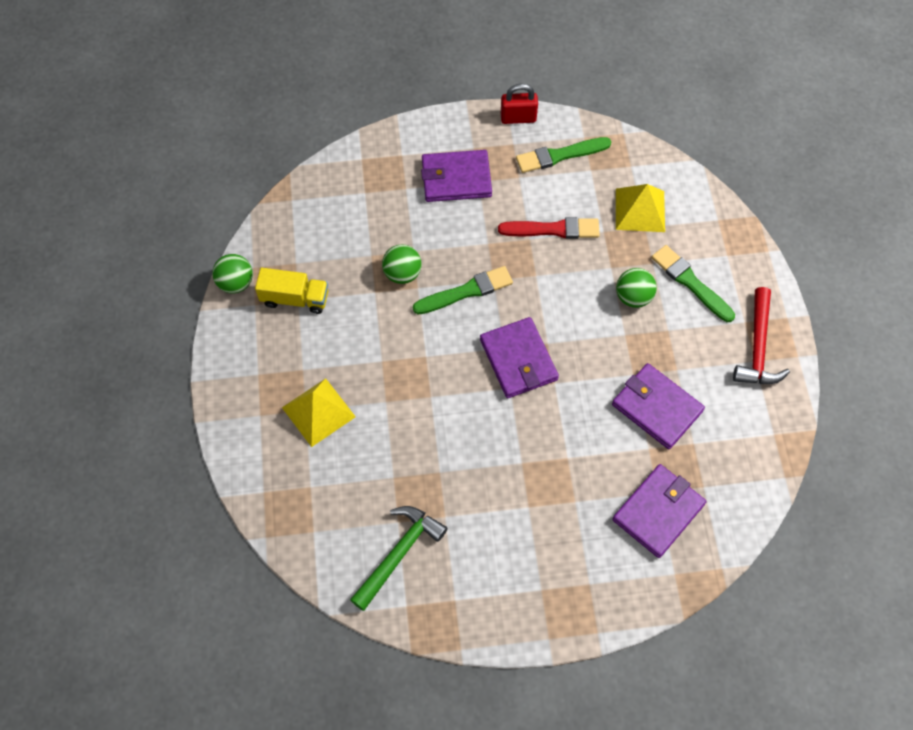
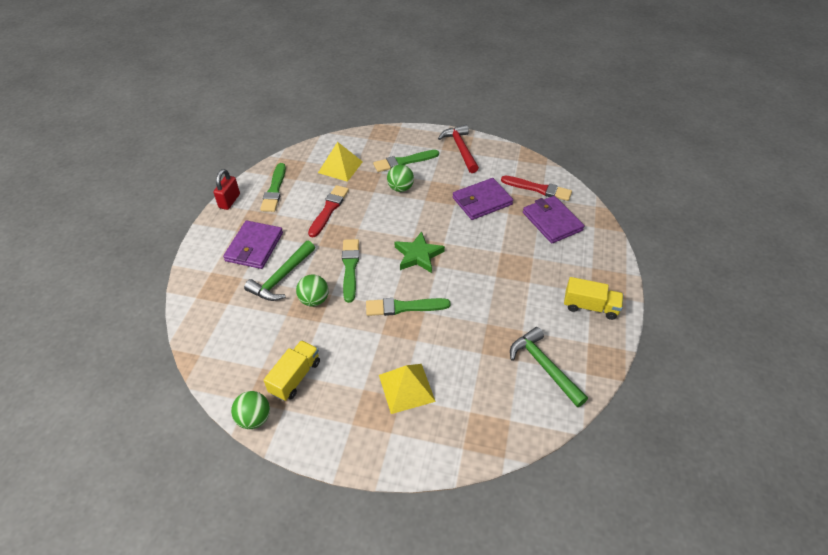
camera: 70 degrees left, 15 degrees down
purple wallet [480,317,559,398] -> green star [395,231,445,273]
red hammer [733,287,790,384] -> red hammer turned 135 degrees counterclockwise [438,125,479,173]
none -> green hammer [244,241,315,301]
none -> green brush [366,298,451,316]
none -> red brush [501,176,572,201]
none -> yellow truck [564,277,623,320]

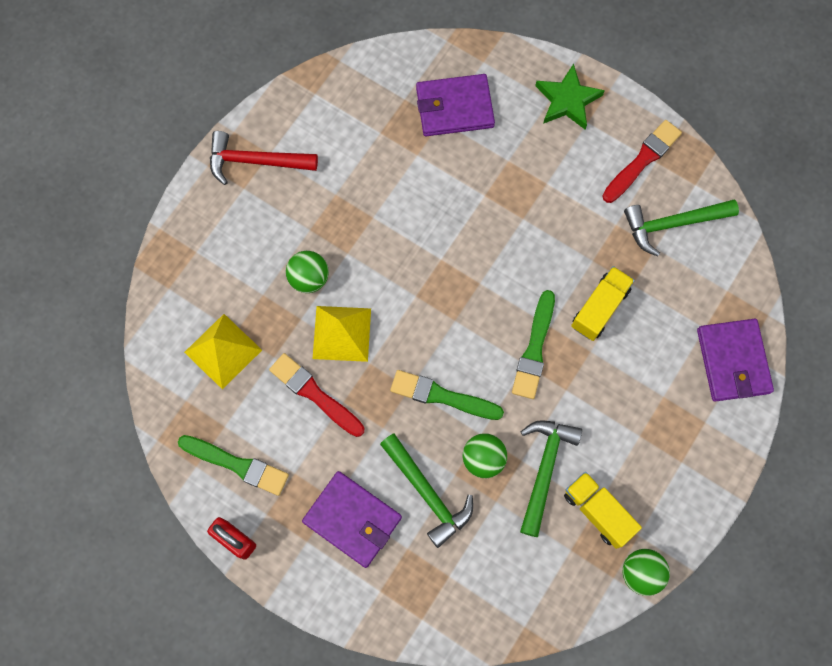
camera: 70 degrees left, 25 degrees up
green brush [373,150,439,172] -> none
yellow pyramid [379,364,436,414] -> yellow pyramid moved to [313,306,371,362]
green star [395,231,445,273] -> green star moved to [535,63,605,129]
purple wallet [452,178,513,220] -> purple wallet moved to [697,319,774,402]
red brush [501,176,572,201] -> red brush moved to [602,120,682,203]
yellow truck [564,277,623,320] -> yellow truck moved to [571,266,635,341]
none -> green hammer [520,420,582,537]

